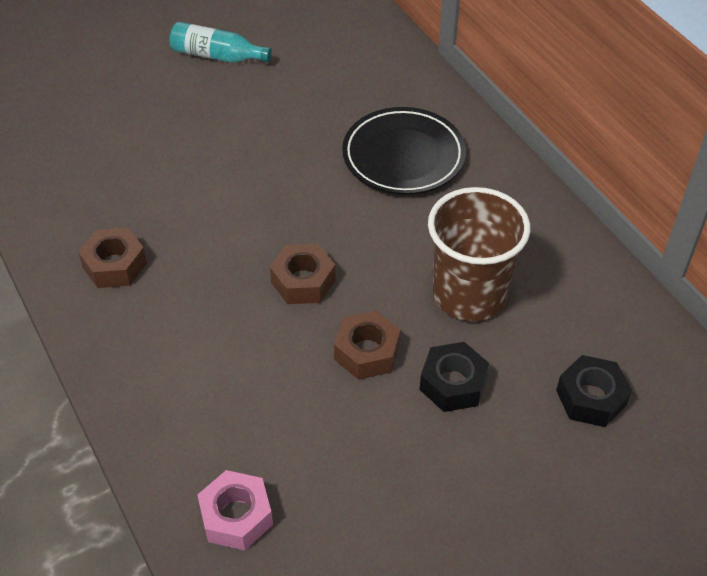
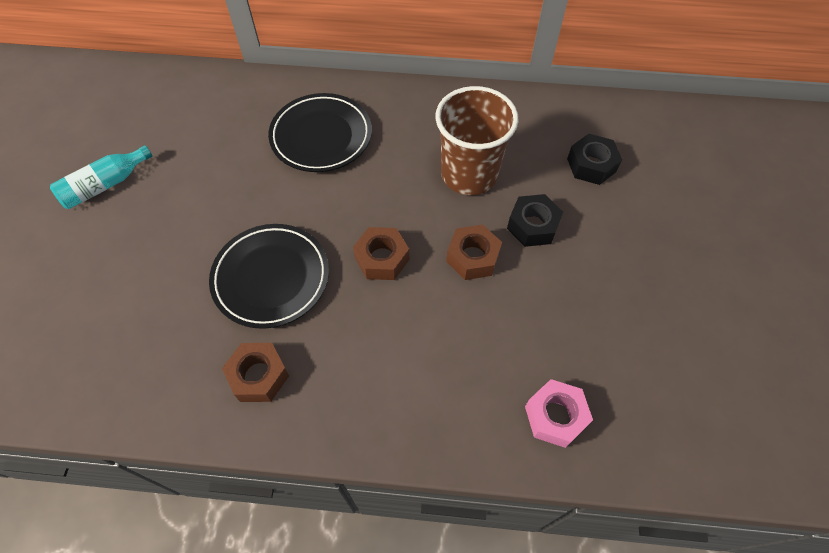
camera: 55 degrees left, 10 degrees up
none -> black plate [209,224,329,329]

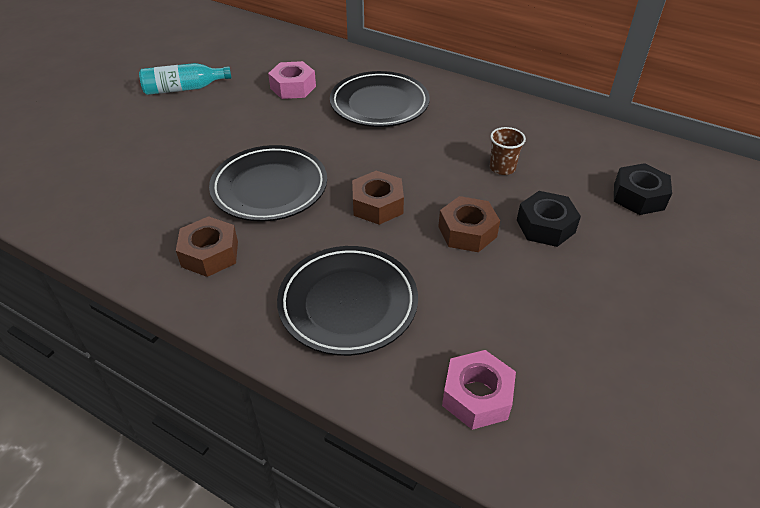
camera: 25 degrees right, 15 degrees down
brown cup [435,86,519,195] -> brown cup [490,127,526,175], size x0.43
none -> pink nut [268,61,316,99]
none -> black plate [277,246,418,356]

